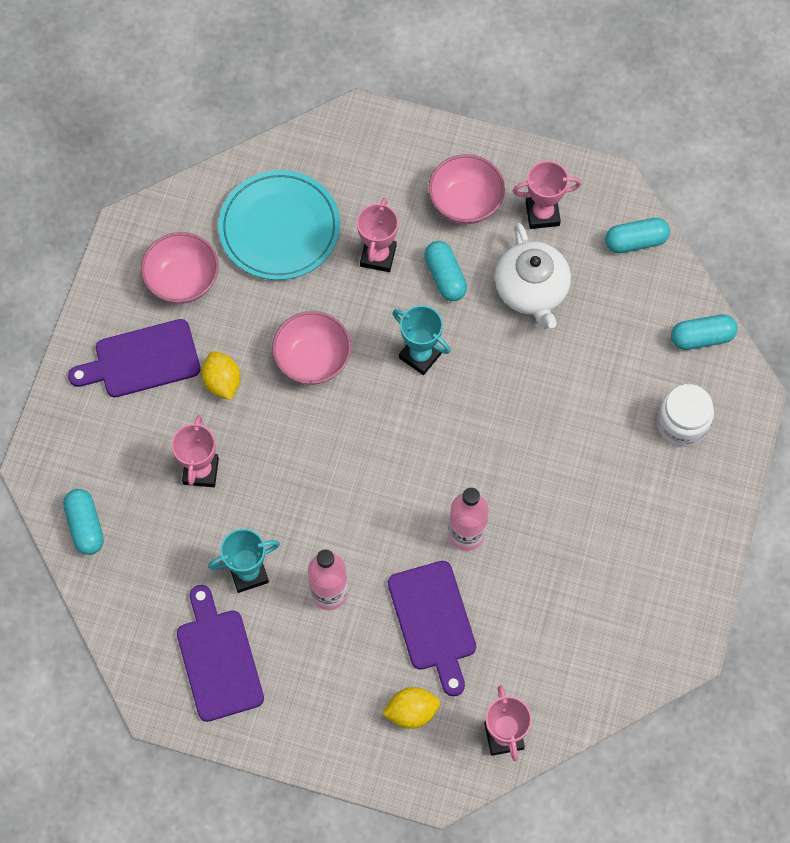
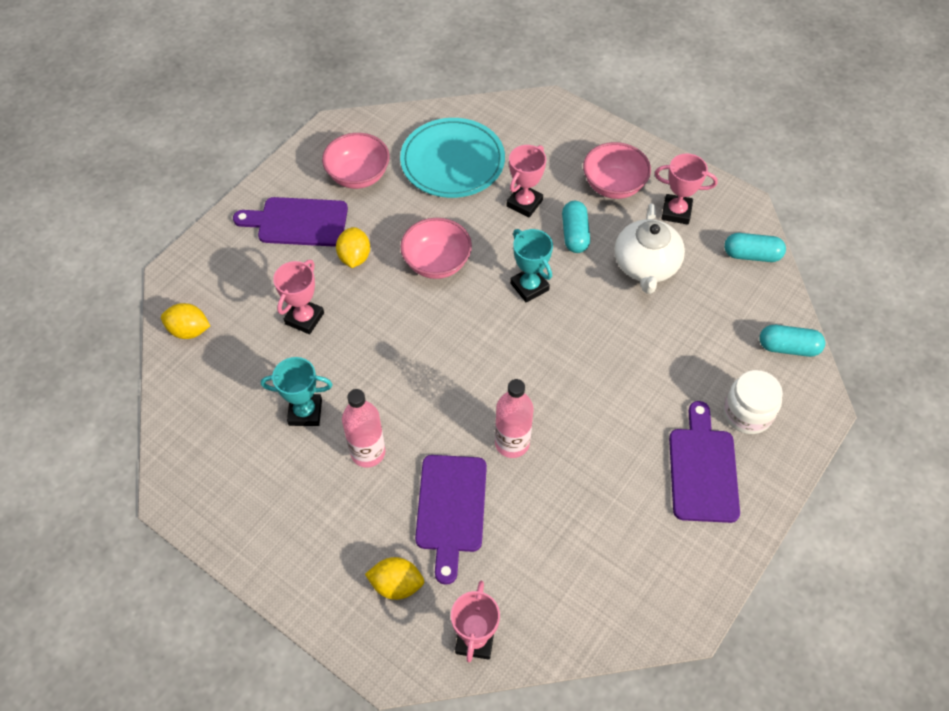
camera: 20 degrees right, 10 degrees down
turquoise capsule [63,489,104,555] -> yellow lemon [161,303,210,339]
purple cutting board [177,585,264,722] -> purple cutting board moved to [669,401,740,523]

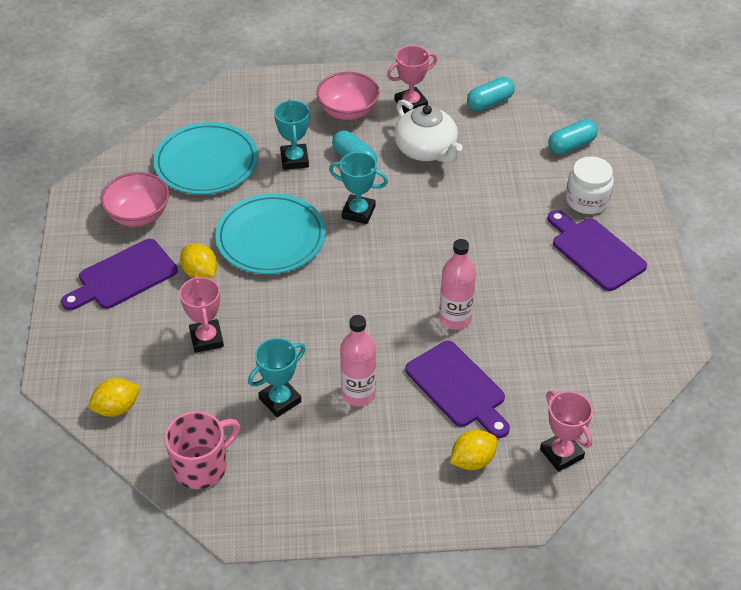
camera: 40 degrees left, 10 degrees down
pink bowl [400,218,472,279] -> turquoise plate [215,193,326,274]
pink trophy [507,145,546,218] -> turquoise trophy [274,99,309,170]
none -> pink mug [164,411,240,489]

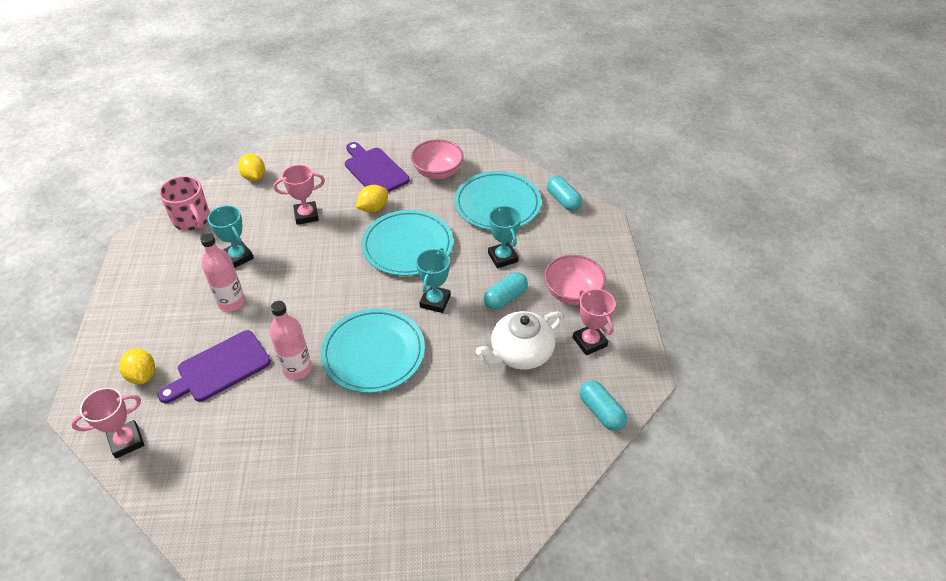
camera: 90 degrees right, 0 degrees up
turquoise trophy [274,99,309,170] -> turquoise trophy turned 75 degrees clockwise [488,206,521,268]
turquoise capsule [548,119,598,154] -> turquoise capsule moved to [547,176,582,211]
purple cutting board [548,210,647,291] -> none
white jar [566,156,614,214] -> none
none -> turquoise plate [321,308,425,393]

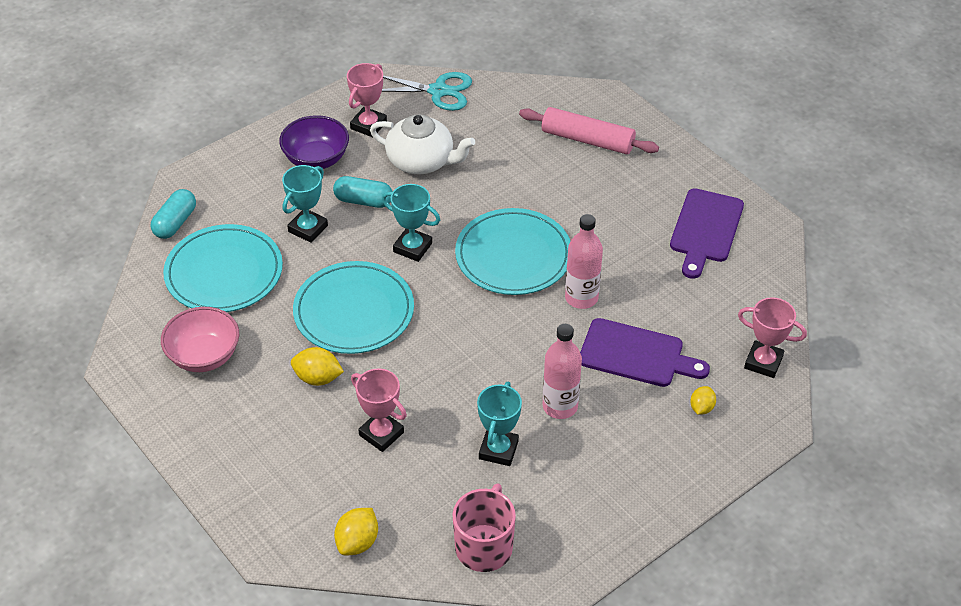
camera: 125 degrees left, 0 degrees up
yellow lemon [119,349,155,384] -> yellow lemon [690,386,716,415], size x0.65
purple cutting board [345,142,410,192] -> purple cutting board moved to [670,188,744,279]
turquoise trophy [416,248,451,313] -> turquoise trophy turned 45 degrees clockwise [382,184,440,262]
pink bowl [544,255,606,305] -> purple bowl [279,115,349,169]
turquoise capsule [580,380,627,431] -> turquoise scissors [382,72,472,111]
none -> pink rolling pin [519,107,659,154]

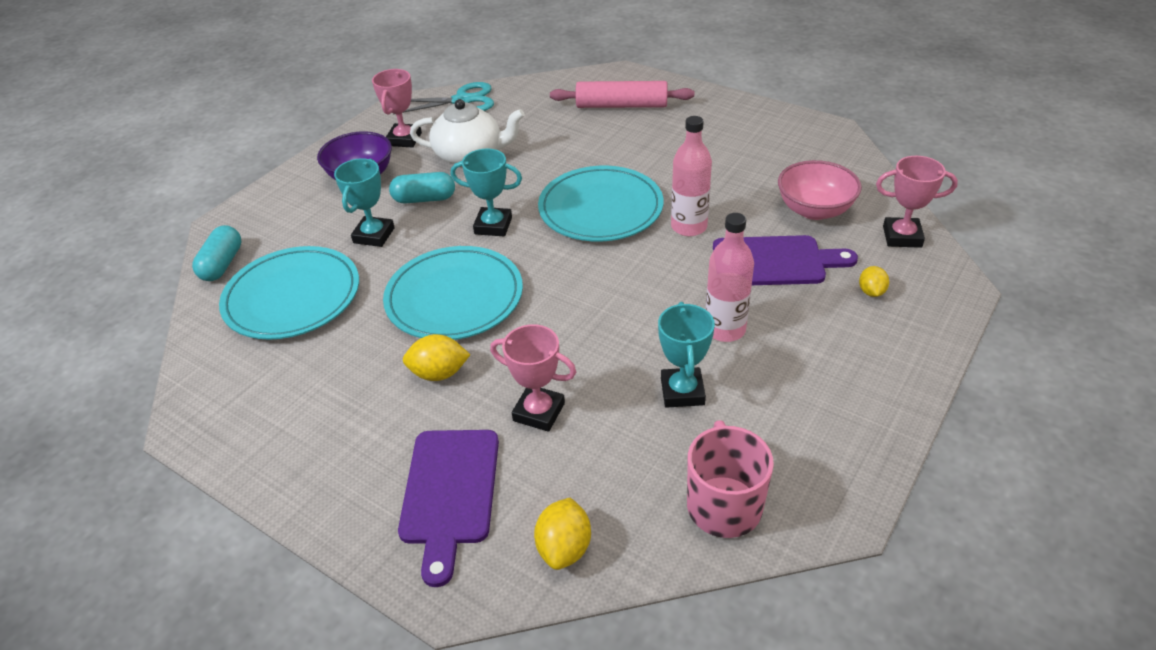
camera: 15 degrees left, 5 degrees down
pink bowl [161,307,239,372] -> pink bowl moved to [778,160,862,220]
purple cutting board [670,188,744,279] -> purple cutting board moved to [398,430,499,587]

